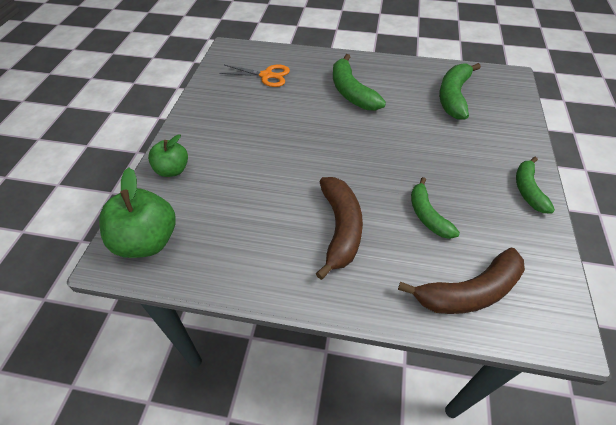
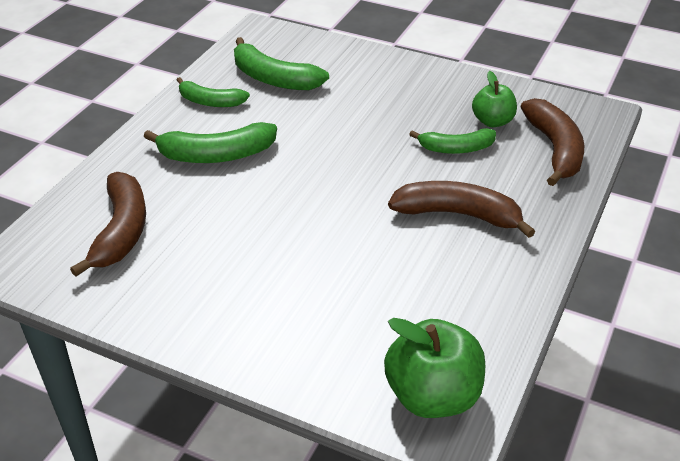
camera: 75 degrees left, 10 degrees down
green apple [148,134,188,177] -> green apple moved to [472,71,517,127]
orange scissors [219,65,290,87] -> brown banana [70,172,146,277]
green banana [516,157,555,214] -> green banana moved to [177,77,250,107]

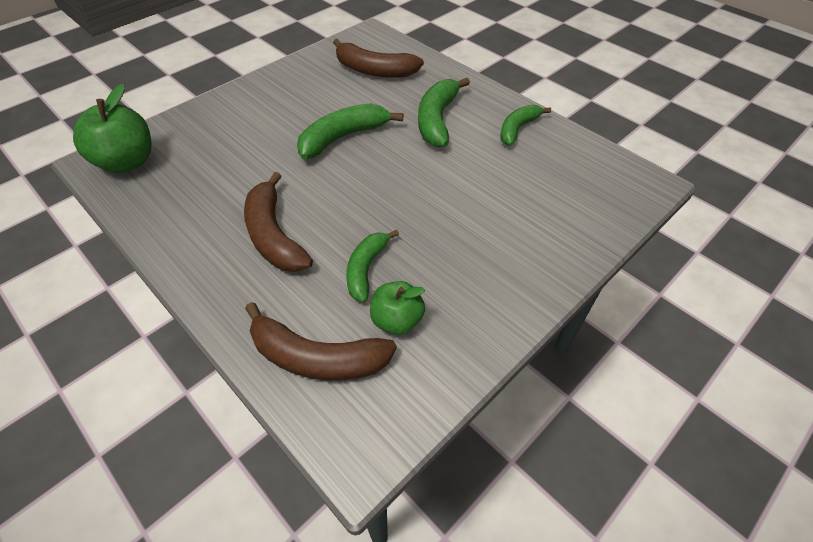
camera: 110 degrees right, 10 degrees up
green banana [234,37,329,90] -> green banana moved to [297,103,403,159]
brown banana [388,181,535,238] -> brown banana turned 120 degrees clockwise [244,172,313,272]

